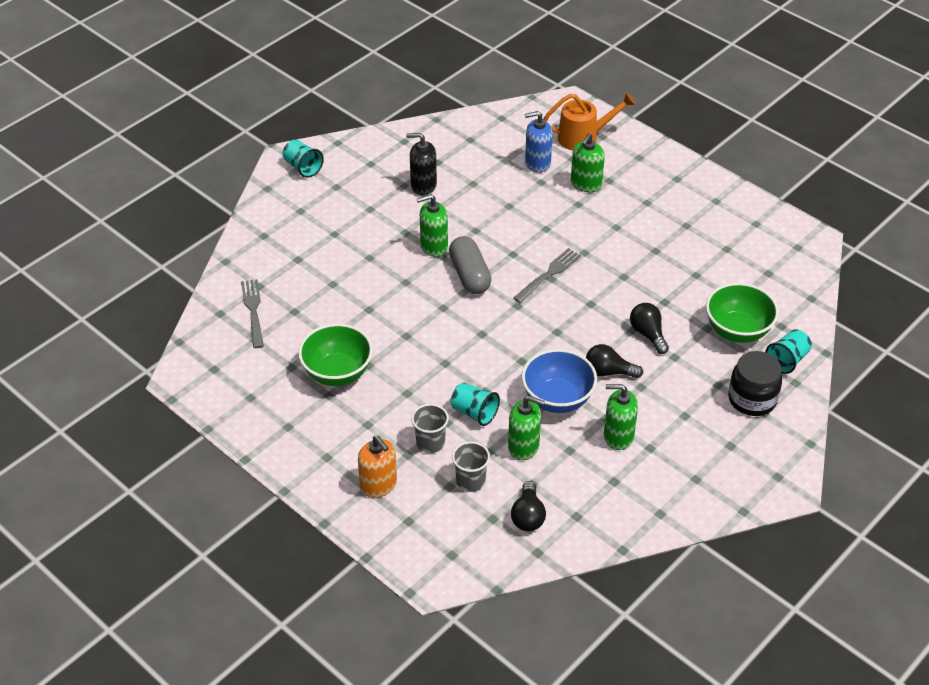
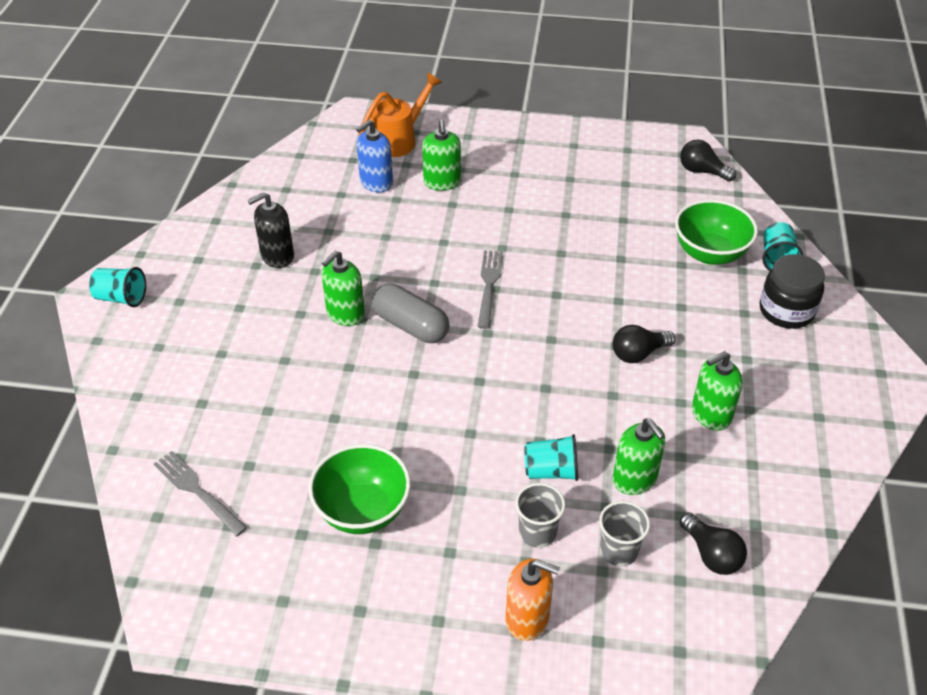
camera: 35 degrees left, 0 degrees up
green soap dispenser [508,396,545,460] -> green soap dispenser turned 75 degrees clockwise [613,418,665,495]
blue bowl [522,349,597,413] -> none
black light bulb [630,303,669,354] -> black light bulb moved to [680,140,736,182]

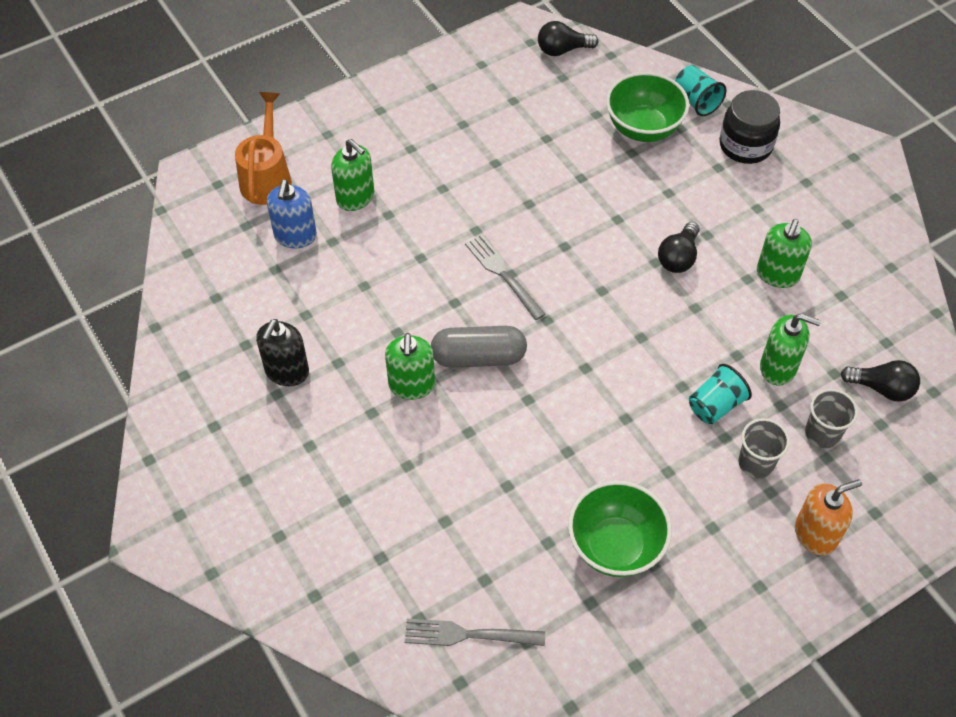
camera: 40 degrees left, 10 degrees up
turquoise cup [89,267,146,307] -> none

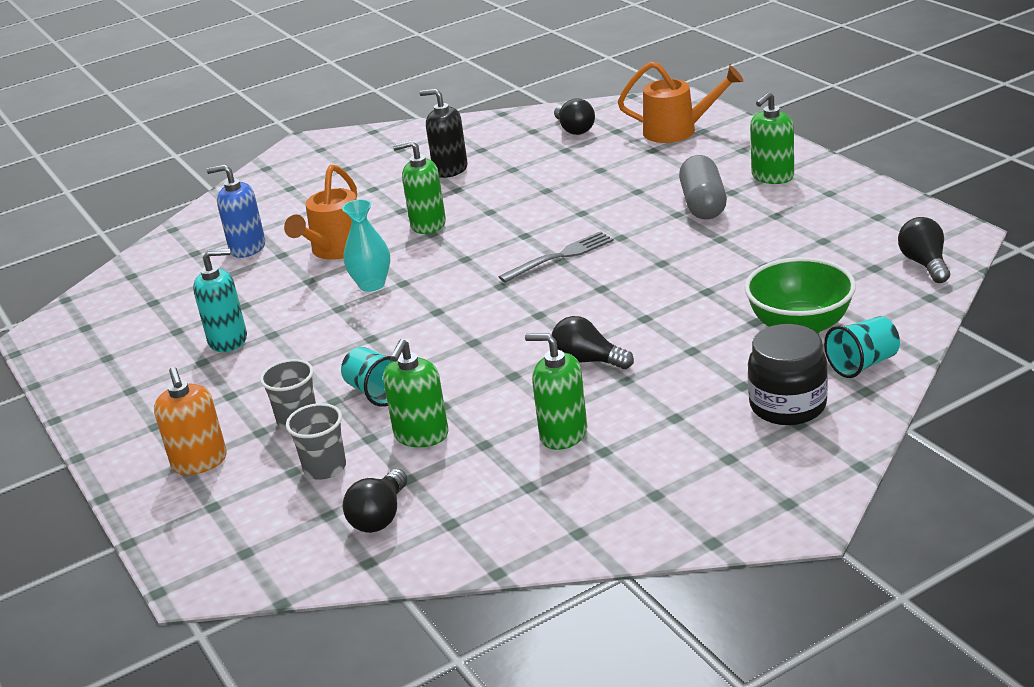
camera: 95 degrees right, 25 degrees down
blue soap dispenser [267,179,317,248] -> blue soap dispenser moved to [207,165,265,258]
green soap dispenser [331,139,374,211] -> green soap dispenser moved to [750,92,794,184]
grey fork [405,619,545,646] -> none
grey capsule [431,326,527,368] -> grey capsule moved to [679,155,727,219]
green bowl [568,480,672,577] -> turquoise soap dispenser [193,248,247,352]
none -> orange watering can [284,165,357,260]
none -> turquoise vase [342,199,390,292]
none -> black light bulb [554,98,595,135]

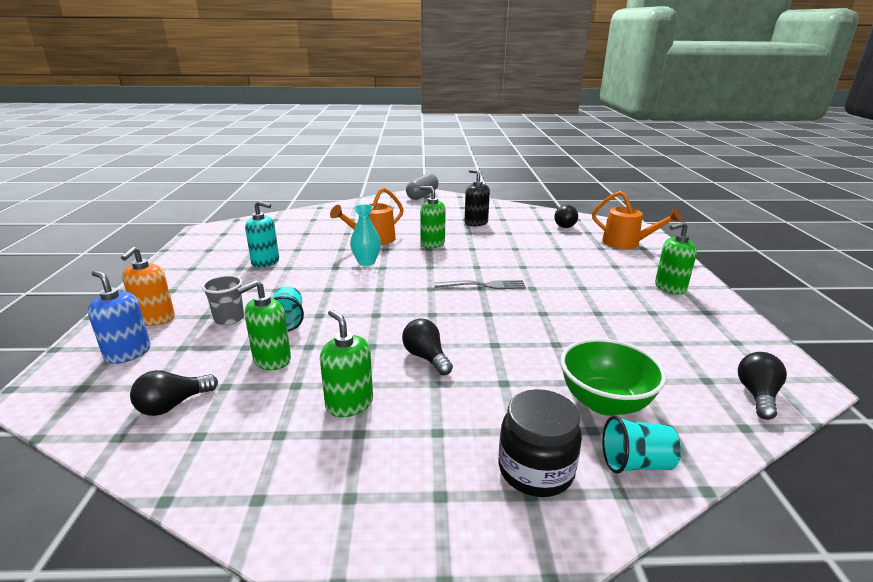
camera: 25 degrees right, 5 degrees down
blue soap dispenser [207,165,265,258] -> blue soap dispenser moved to [88,271,151,364]
grey cup [286,403,346,480] -> none
grey capsule [679,155,727,219] -> grey capsule moved to [406,173,438,200]

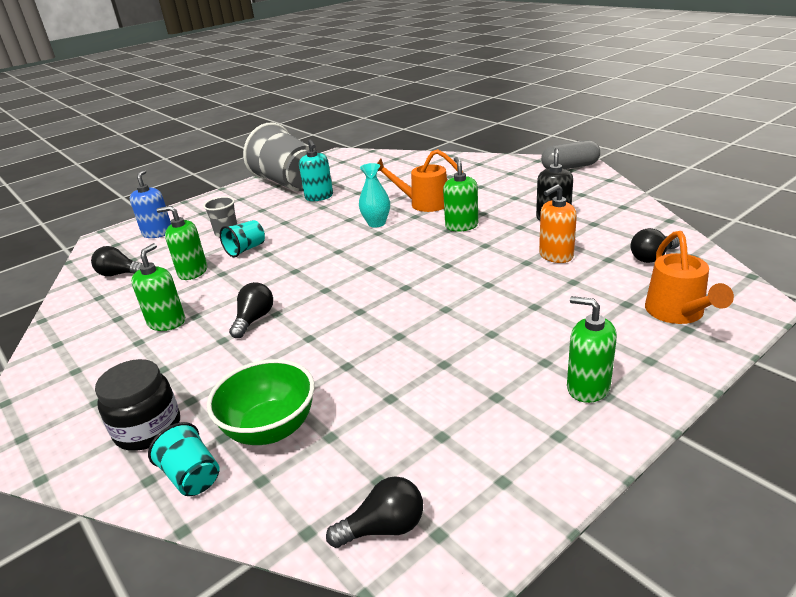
camera: 55 degrees right, 5 degrees up
orange soap dispenser [121,247,175,326] -> orange soap dispenser moved to [539,184,577,263]
grey fork [434,280,526,289] -> none
none -> grey cup [243,123,318,192]

